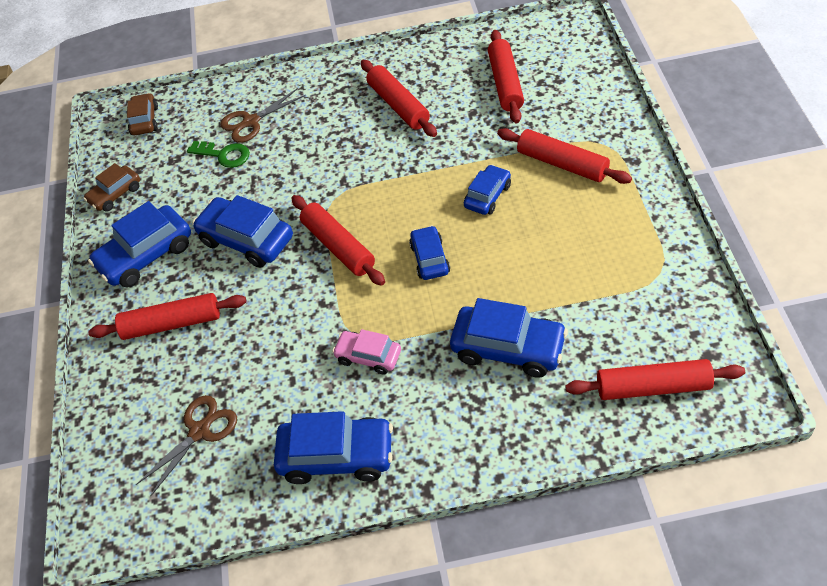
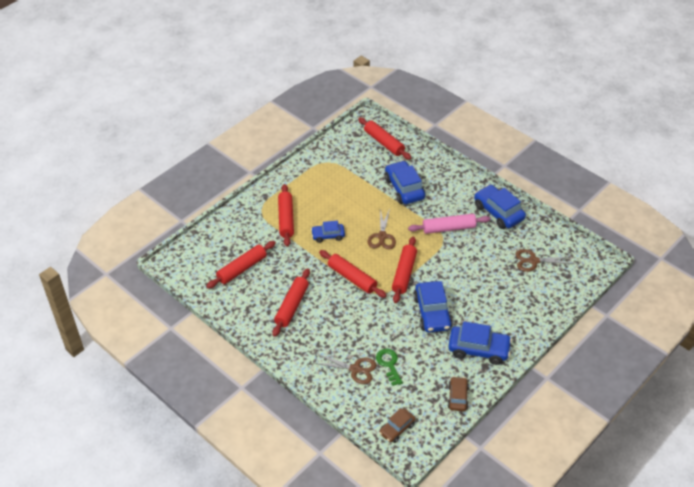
camera: 135 degrees left, 5 degrees down
brown car [83,163,140,212] -> brown car turned 90 degrees counterclockwise [448,376,469,411]
red rolling pin [88,293,247,340] -> red rolling pin moved to [319,250,387,298]
pink car [332,329,401,375] -> pink rolling pin [408,214,491,234]
blue car [409,226,450,280] -> brown scissors [368,209,396,249]

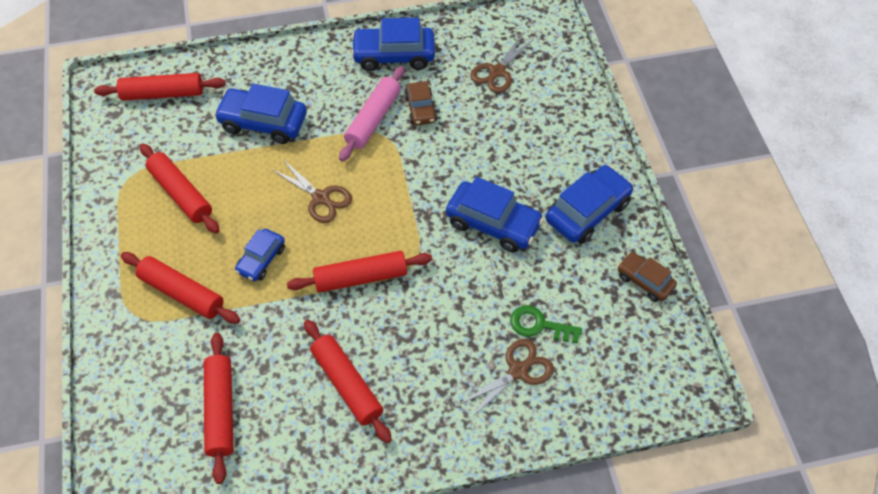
camera: 55 degrees left, 10 degrees up
brown car [379,408,416,443] -> brown car moved to [404,81,437,125]
red rolling pin [392,236,417,303] -> red rolling pin moved to [140,144,219,233]

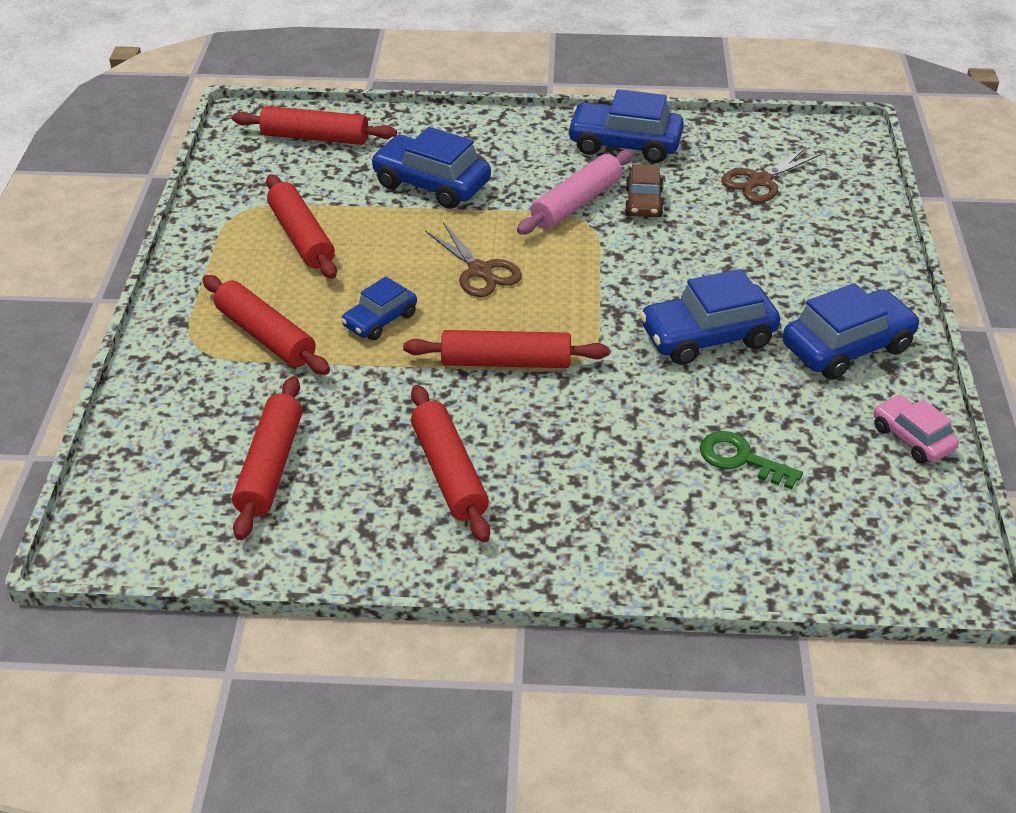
camera: 15 degrees right, 15 degrees down
blue car [446,177,544,252] -> blue car turned 120 degrees clockwise [639,269,780,365]
brown scissors [458,339,554,419] -> none
brown car [618,252,677,302] -> pink car [874,395,959,464]

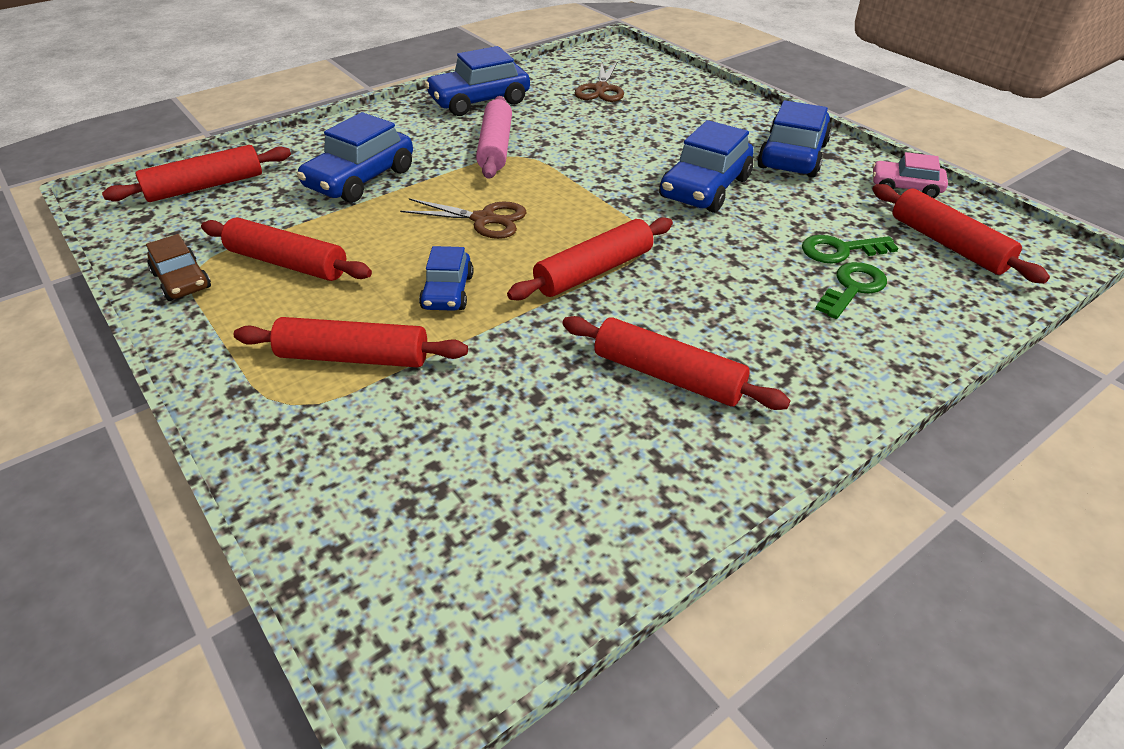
camera: 40 degrees left, 0 degrees up
red rolling pin [232,376,302,540] -> red rolling pin moved to [872,184,1050,283]
blue car [371,127,491,209] -> blue car turned 45 degrees counterclockwise [297,112,413,203]
brown car [625,164,664,217] -> brown car moved to [146,234,211,301]
none -> green key [815,262,887,319]

